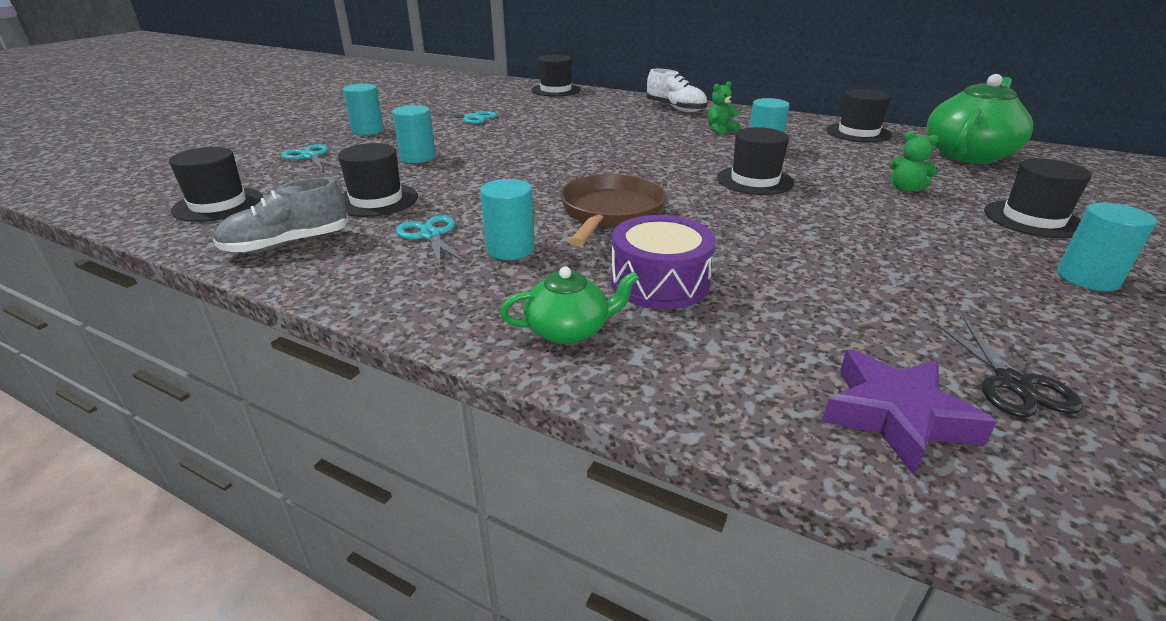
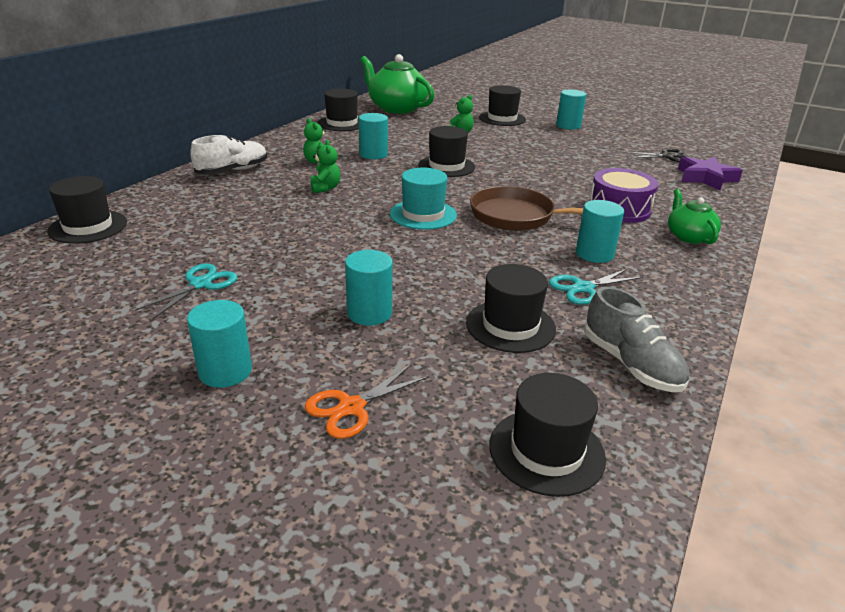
camera: 90 degrees left, 0 degrees up
turquoise scissors [282,144,341,172] -> orange scissors [305,364,429,439]
none -> green teddy bear [311,140,341,193]
none -> turquoise hat [390,167,457,230]

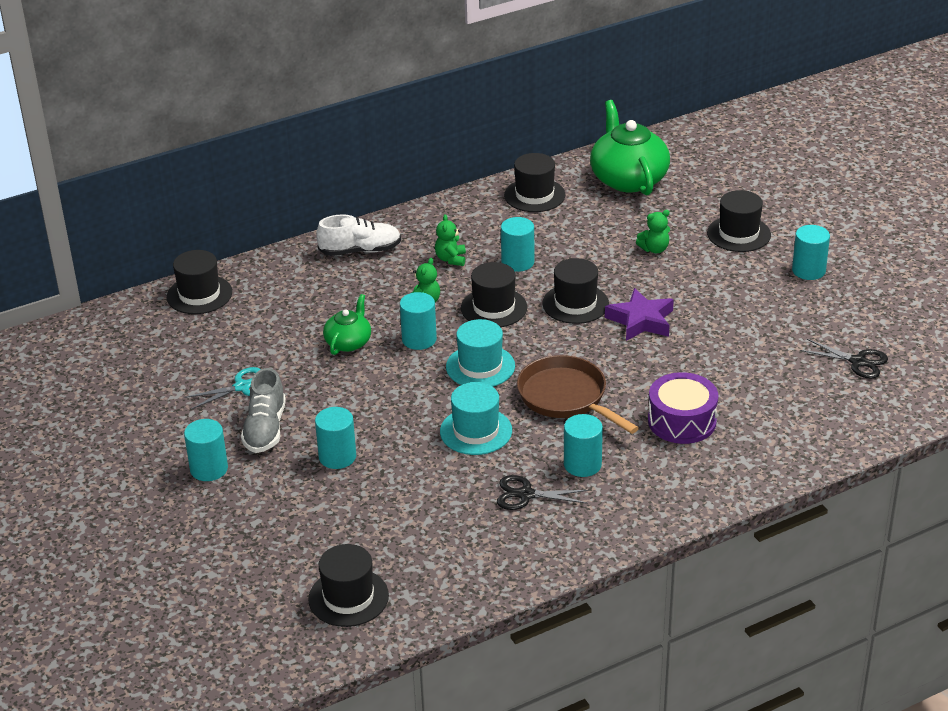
camera: 35 degrees right, 5 degrees up
orange scissors [305,364,429,439] -> none
black hat [466,264,556,353] -> black hat moved to [461,262,527,327]
turquoise scissors [549,268,643,305] -> black scissors [497,475,589,510]
grey shoe [584,286,689,392] -> grey shoe moved to [241,368,286,453]
green teapot [668,189,721,244] -> green teapot moved to [323,294,371,355]
purple star [678,156,743,191] -> purple star moved to [605,288,674,341]
none -> turquoise cylinder [400,292,437,350]
none -> turquoise hat [440,382,512,455]

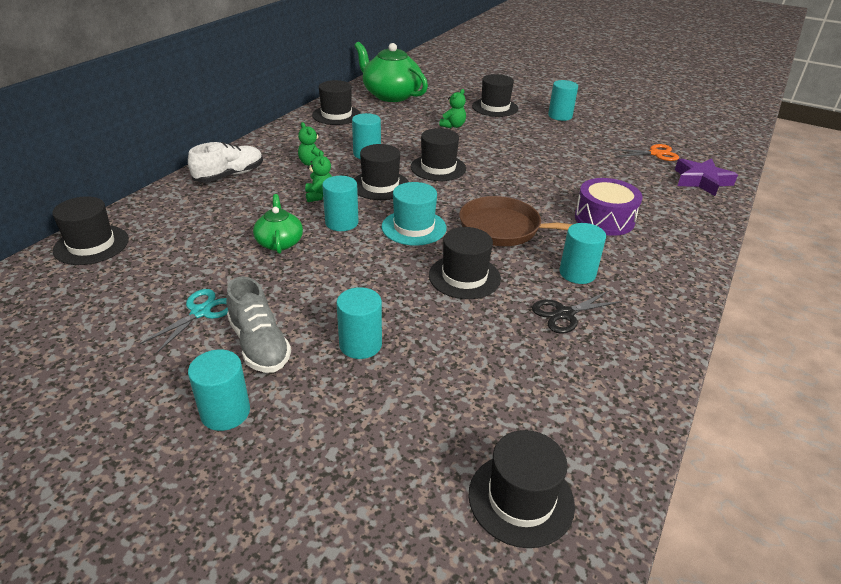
camera: 35 degrees left, 0 degrees up
turquoise hat [440,382,512,455] -> black hat [429,227,501,299]
purple star [605,288,674,341] -> purple star moved to [675,158,738,196]
black scissors [800,339,888,379] -> orange scissors [612,144,679,161]

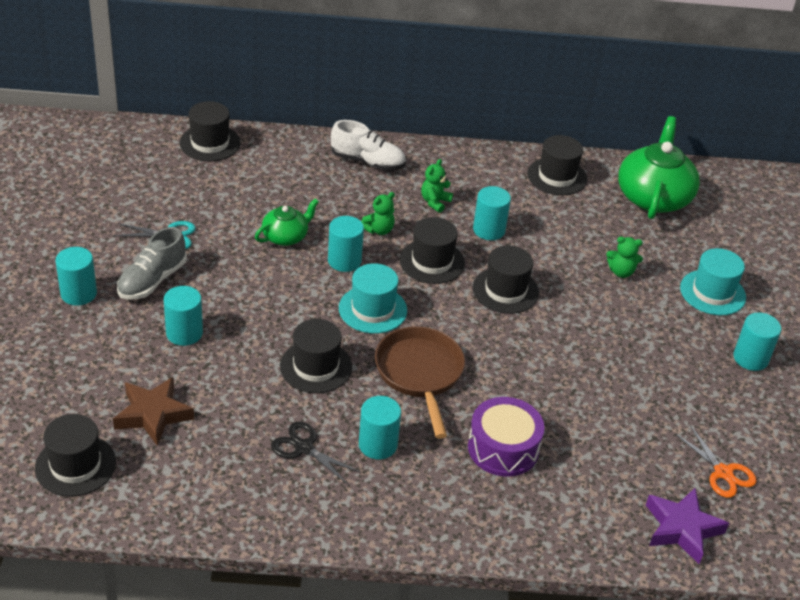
camera: 60 degrees right, 5 degrees up
black hat [472,74,518,117] -> turquoise hat [680,248,746,315]
none -> brown star [113,377,194,446]

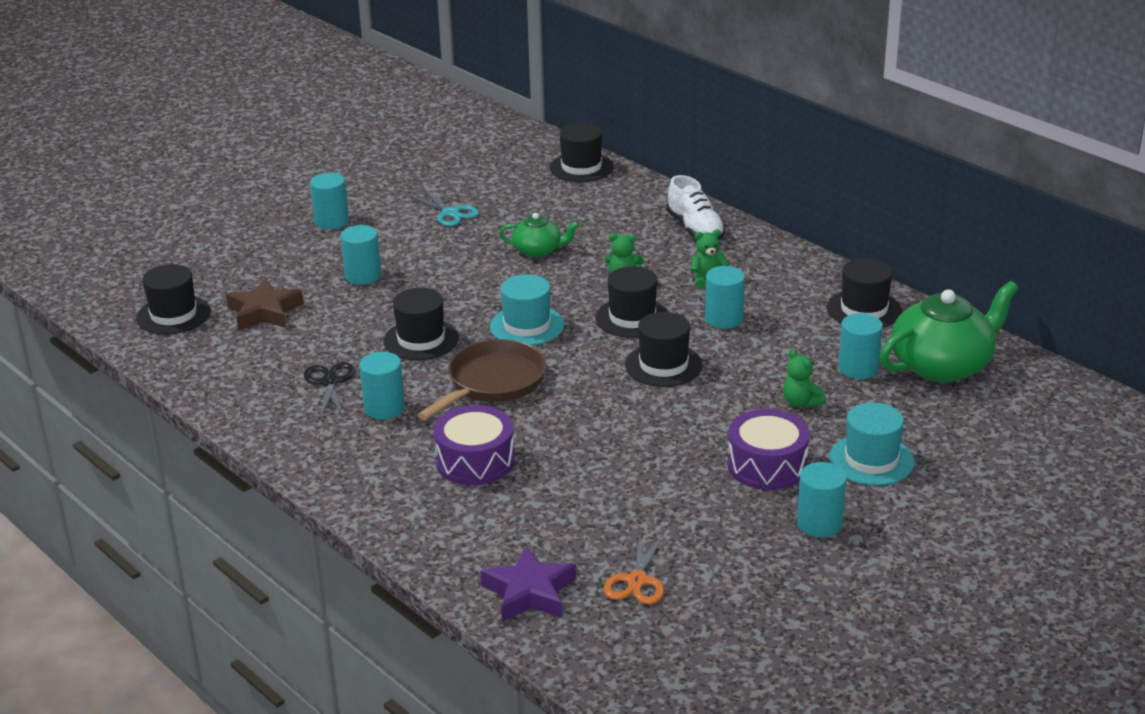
camera: 50 degrees right, 10 degrees down
grey shoe [117,227,187,299] -> none
turquoise cylinder [328,216,364,272] -> turquoise cylinder moved to [838,313,883,379]
none -> purple drum [728,409,810,490]

